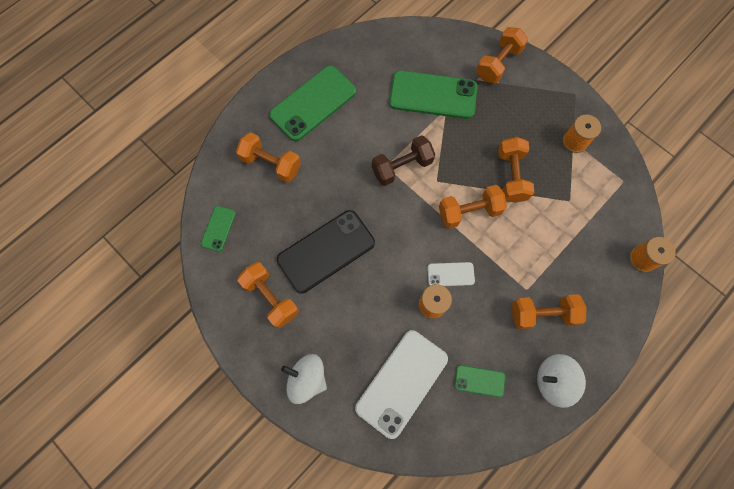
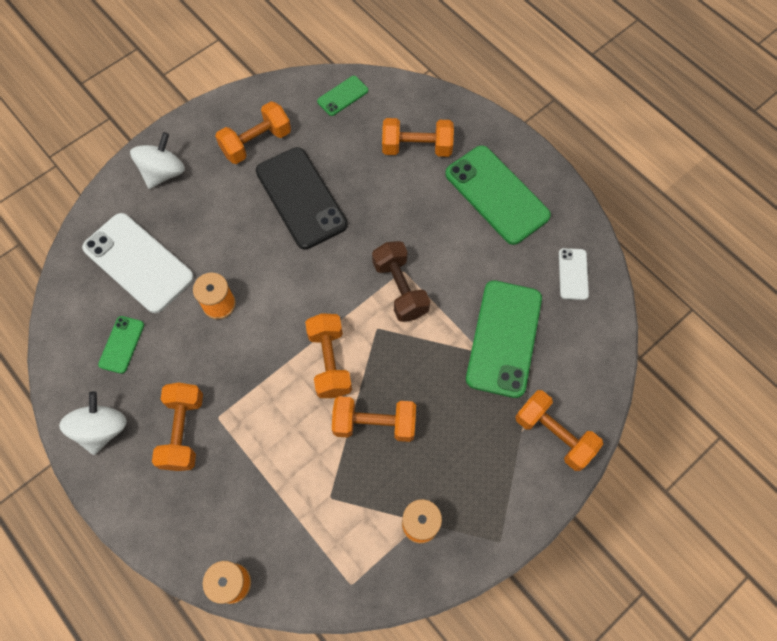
camera: 95 degrees right, 5 degrees down
green phone [201,206,236,252] -> green phone turned 60 degrees counterclockwise [317,76,368,116]
orange dumbbell [236,132,301,183] -> orange dumbbell turned 60 degrees clockwise [382,118,454,157]
white phone [427,262,475,286] -> white phone moved to [559,248,589,300]

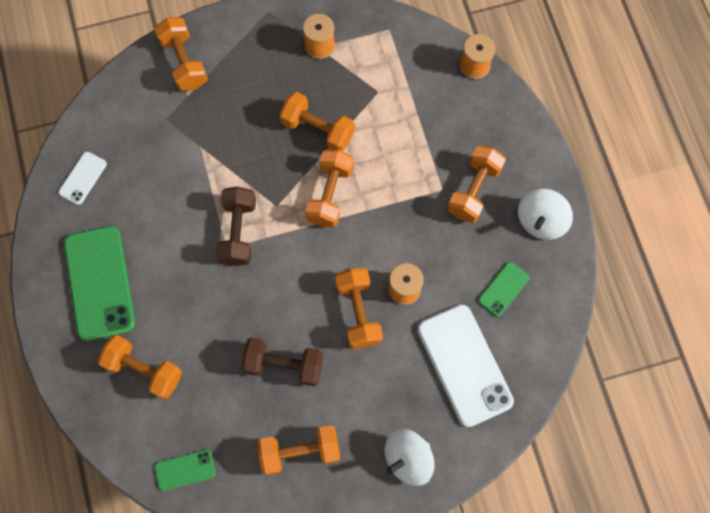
camera: 155 degrees left, 5 degrees up
black phone [256,147,348,249] -> brown dumbbell [241,337,323,386]
green phone [466,280,542,398] -> none
none -> orange dumbbell [335,268,383,349]

